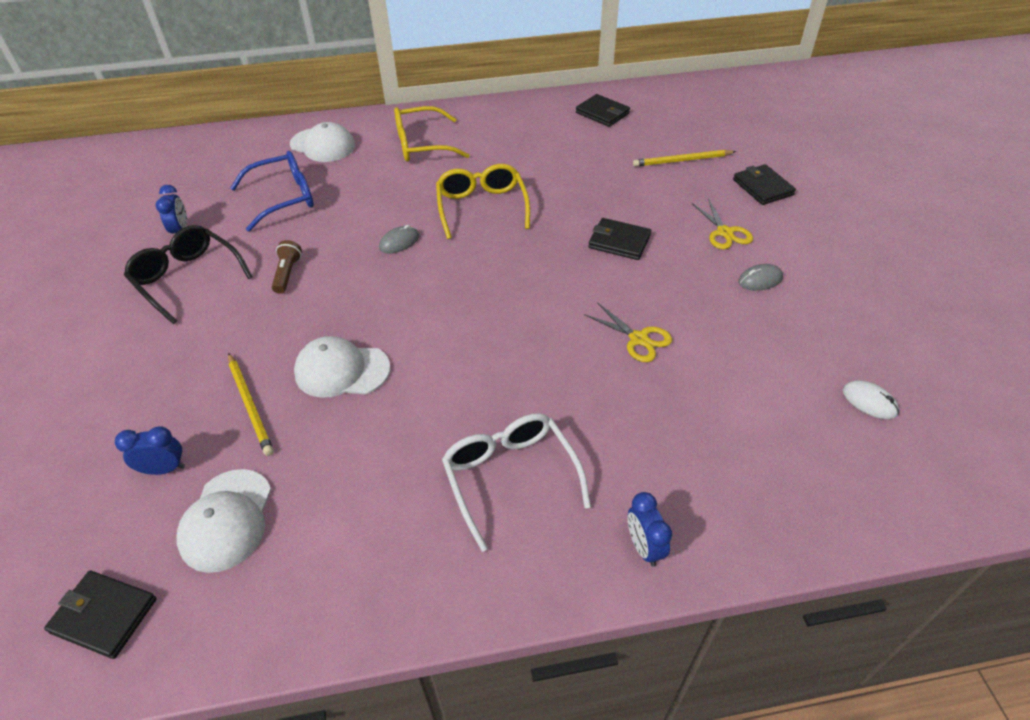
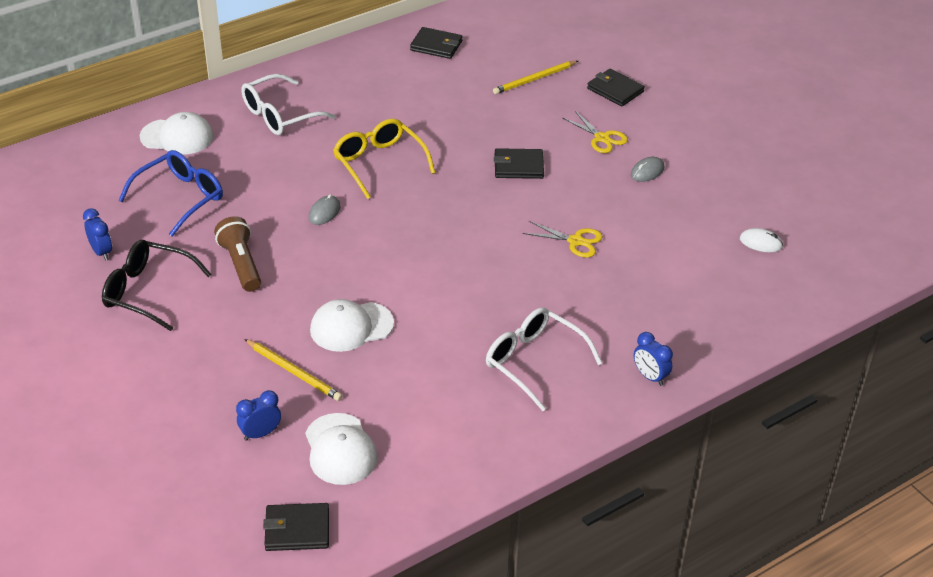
camera: 25 degrees left, 5 degrees down
brown flashlight [272,240,302,294] -> brown flashlight [214,216,261,292], size x1.51
yellow glasses [394,106,470,162] -> white glasses [241,74,336,135]

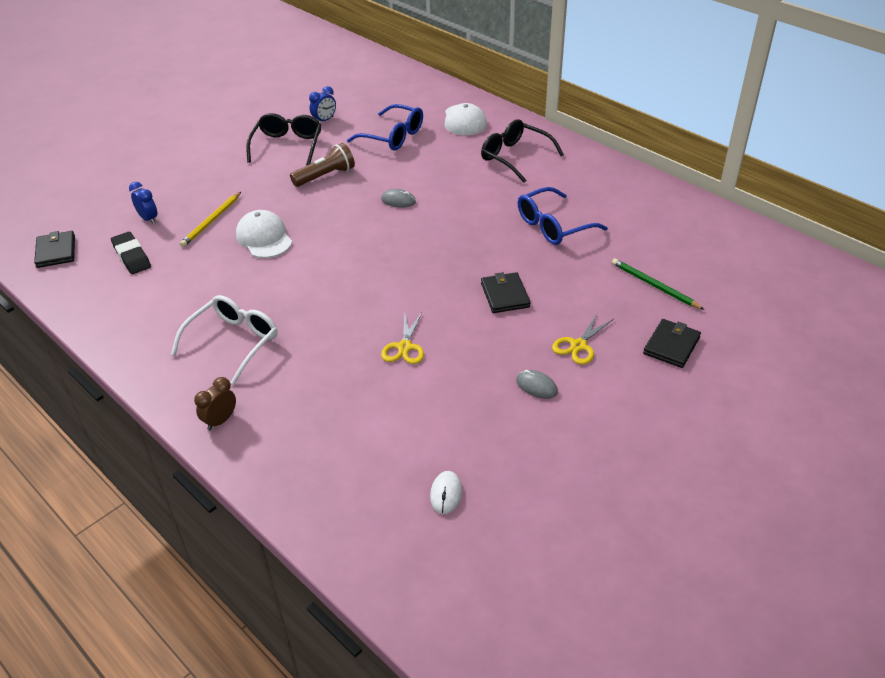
camera: 80 degrees right, 0 degrees up
white glasses [241,74,336,135] -> black glasses [481,119,564,183]
white cap [305,413,378,485] -> black eraser [111,232,151,274]
yellow glasses [333,119,435,199] -> none
black wallet [410,27,463,59] -> none
yellow pencil [493,61,578,94] -> green pencil [612,258,705,310]
blue clock [634,332,673,386] -> brown clock [194,377,236,431]
none -> blue glasses [518,187,608,245]

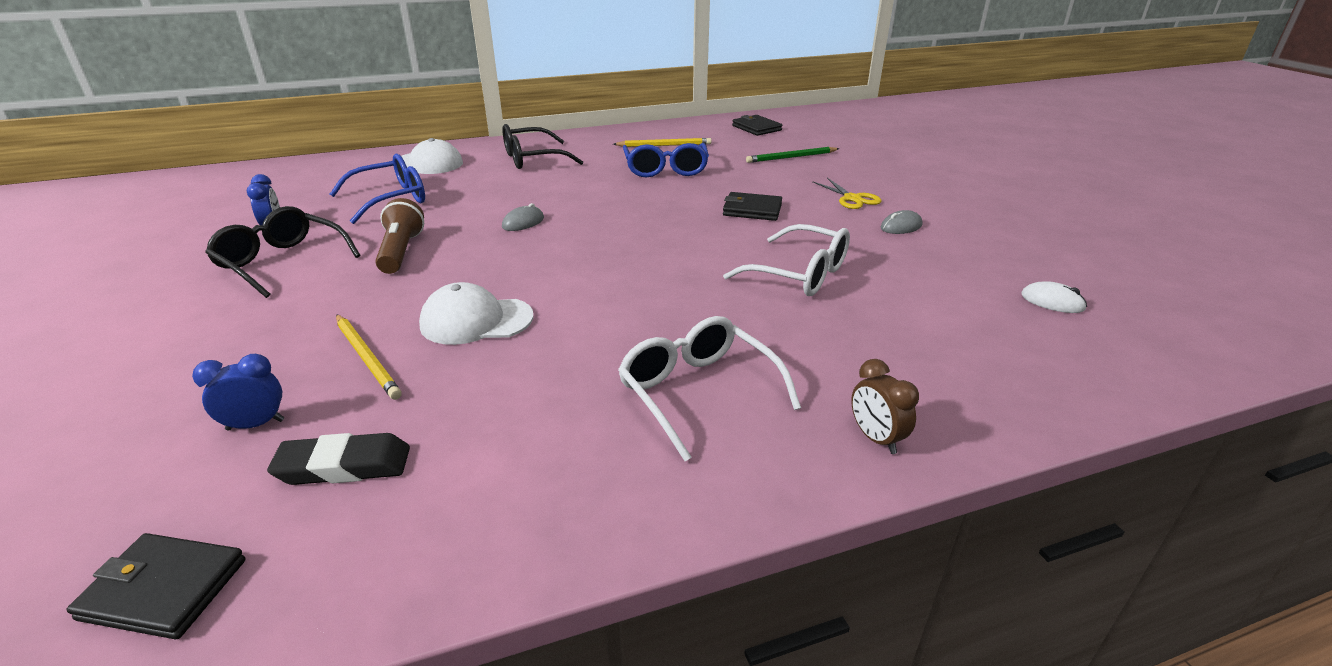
camera: 65 degrees left, 10 degrees down
yellow scissors [381,312,424,364] -> white glasses [723,224,850,296]
black wallet [643,319,701,368] -> black wallet moved to [732,115,783,136]
none -> yellow pencil [613,138,712,147]

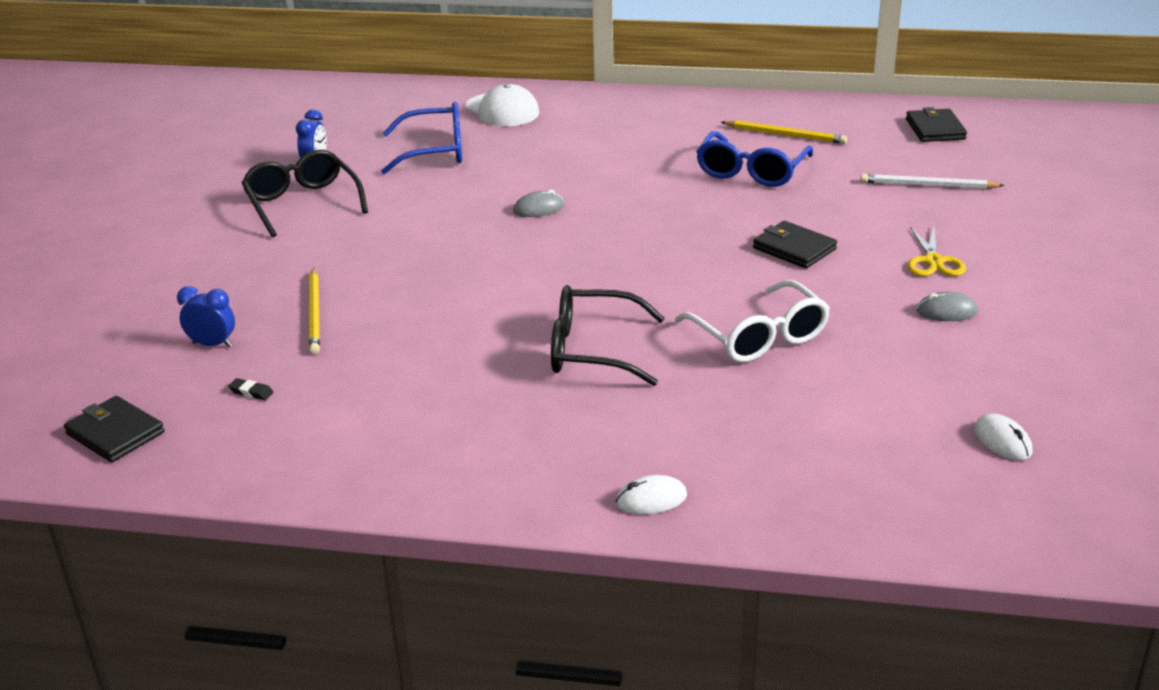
camera: 30 degrees right, 0 degrees up
black eraser [267,433,410,485] -> black eraser [228,378,274,400], size x0.45
brown flashlight [375,198,424,274] -> none
white cap [419,282,534,345] -> none
black glasses [503,124,583,169] -> black glasses moved to [551,285,665,386]
white glasses [618,316,801,461] -> none
green pencil [746,147,839,163] -> white pencil [860,174,1005,189]
brown clock [851,359,919,454] -> white mouse [616,475,687,514]

